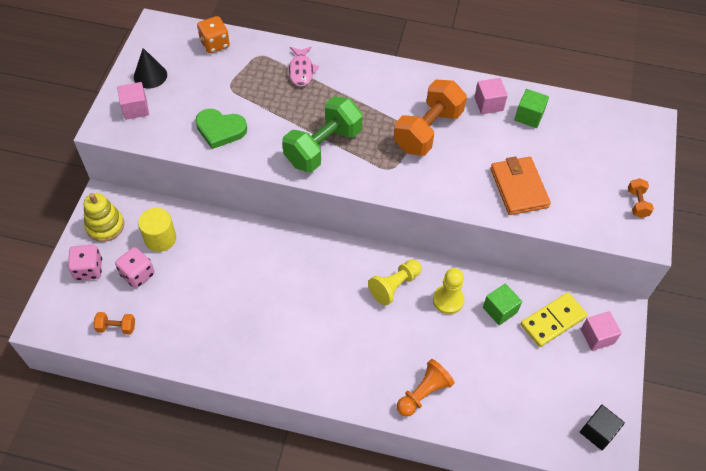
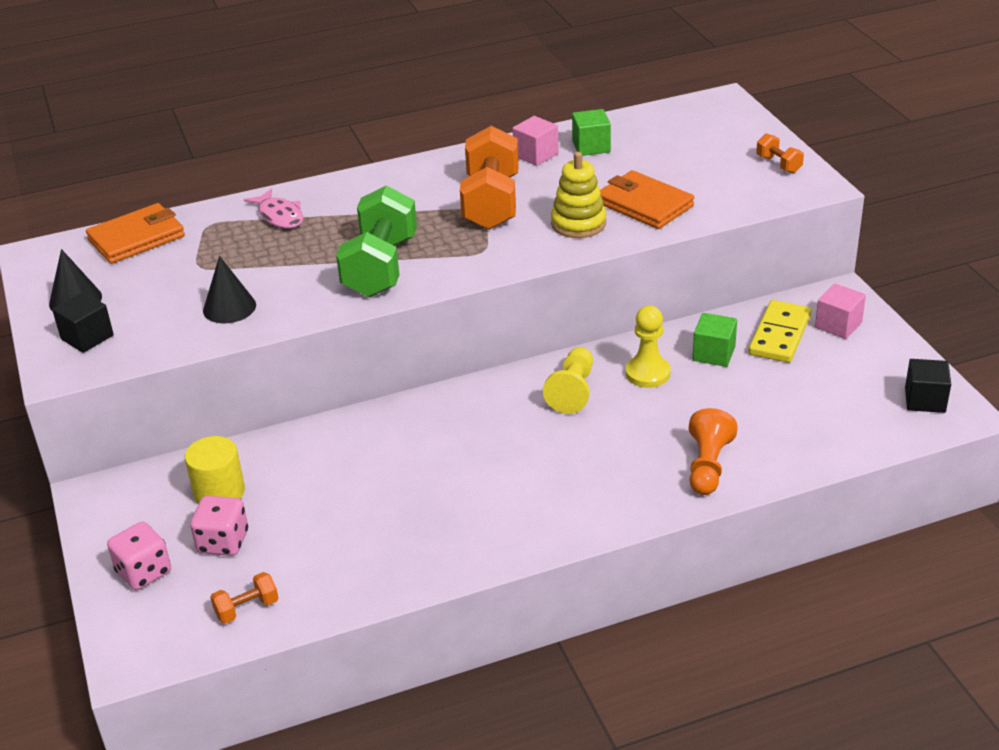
camera: 30 degrees left, 20 degrees down
yellow stacking toy [84,193,124,242] -> yellow stacking toy moved to [551,152,606,238]
pink cube [117,82,149,120] -> black cube [52,292,114,353]
green heart [195,109,247,149] -> black cone [203,256,256,324]
orange dice [197,16,230,53] -> orange wallet [86,203,185,264]

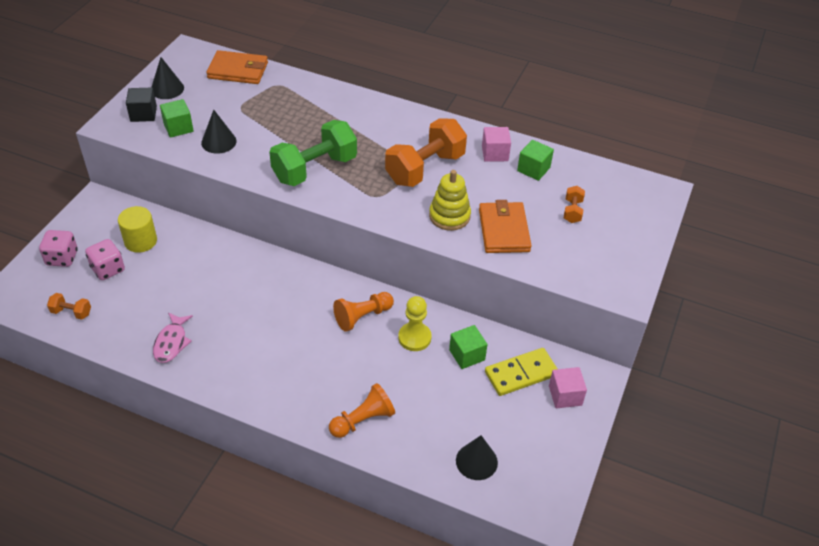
camera: 40 degrees right, 10 degrees up
pink fish [244,189,303,228] -> pink fish moved to [153,312,193,363]
yellow pawn [543,347,593,414] -> orange pawn [333,292,394,332]
orange dumbbell [756,133,804,173] -> orange dumbbell moved to [564,186,585,223]
black cube [905,359,951,413] -> none
none -> green cube [160,99,194,138]
none -> black cone [456,435,498,480]

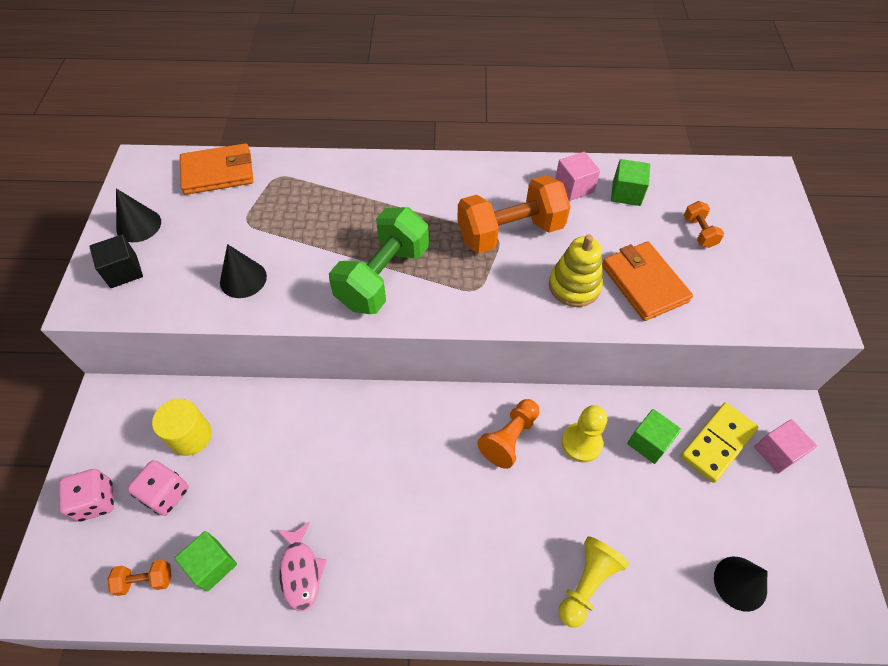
camera: 20 degrees left, 10 degrees up
green cube [160,99,194,138] -> green cube moved to [174,531,237,592]
orange pawn [329,383,395,438] -> yellow pawn [559,536,629,627]
orange dumbbell [385,118,467,187] -> orange dumbbell turned 45 degrees clockwise [457,175,571,254]

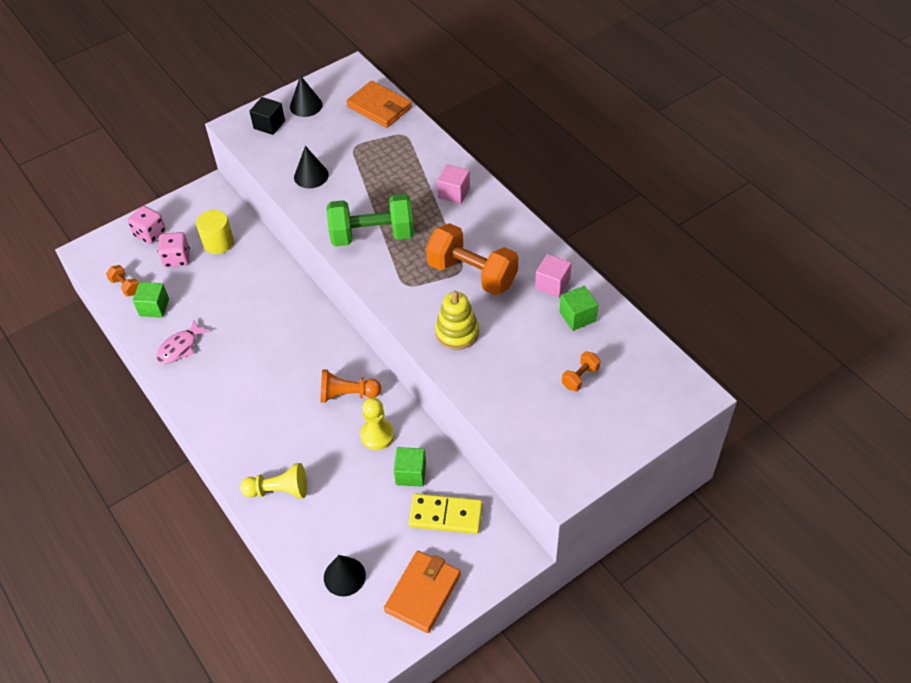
camera: 55 degrees right, 5 degrees down
orange wallet [602,241,693,321] -> orange wallet moved to [384,551,461,633]
pink cube [754,419,817,473] -> pink cube moved to [437,164,470,204]

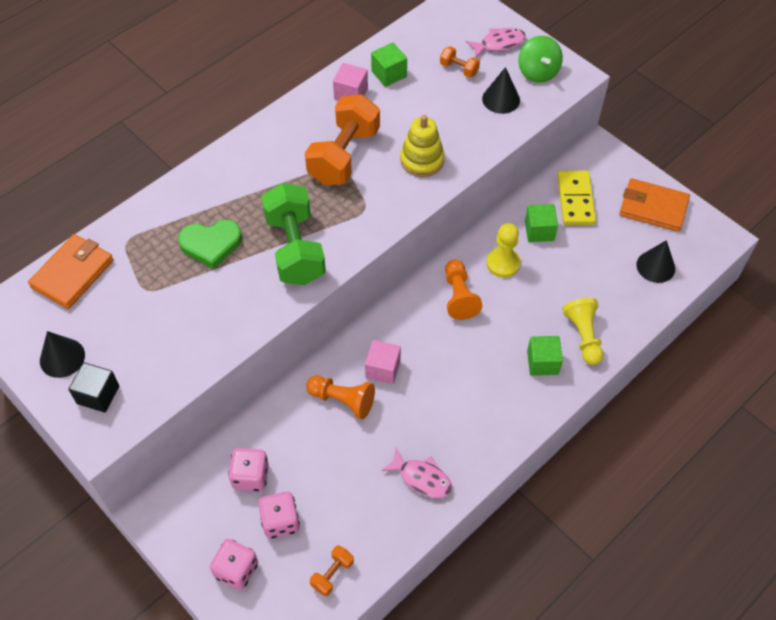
camera: 100 degrees left, 5 degrees up
green cube [133,282,169,318] -> green cube moved to [527,336,563,376]
yellow cylinder [196,210,234,254] -> pink dice [228,448,269,491]
black cone [294,146,329,189] -> black cone moved to [482,67,520,114]
pink cube [437,164,470,204] -> pink cube moved to [365,340,401,384]
none -> green heart [178,220,242,269]
none -> orange pawn [306,376,375,419]
none -> pink fish [466,28,526,58]
none -> green spinning top [518,36,563,83]

